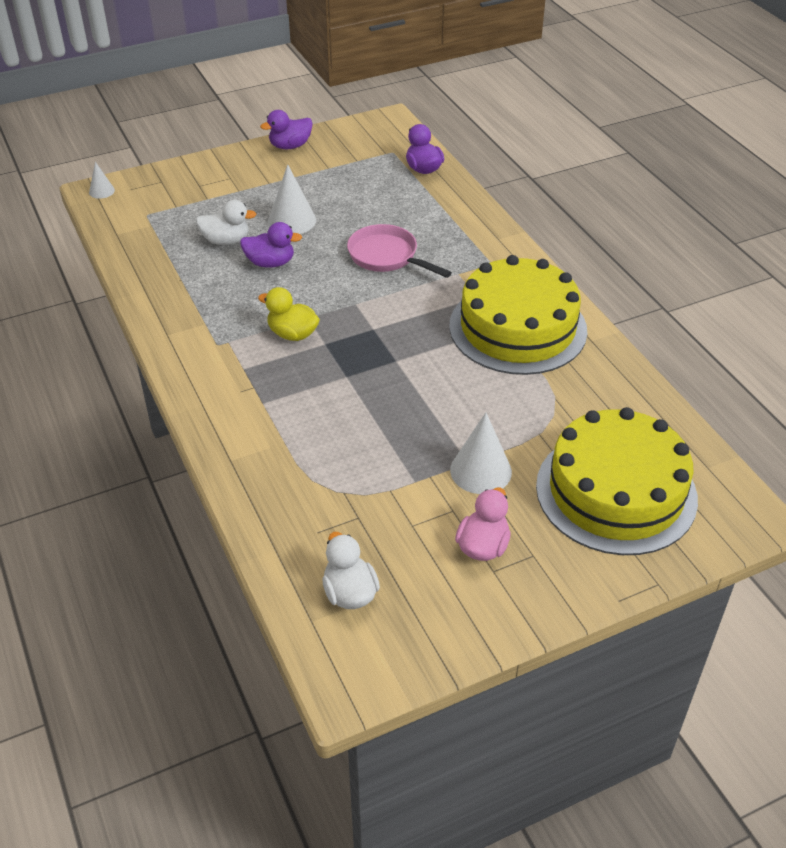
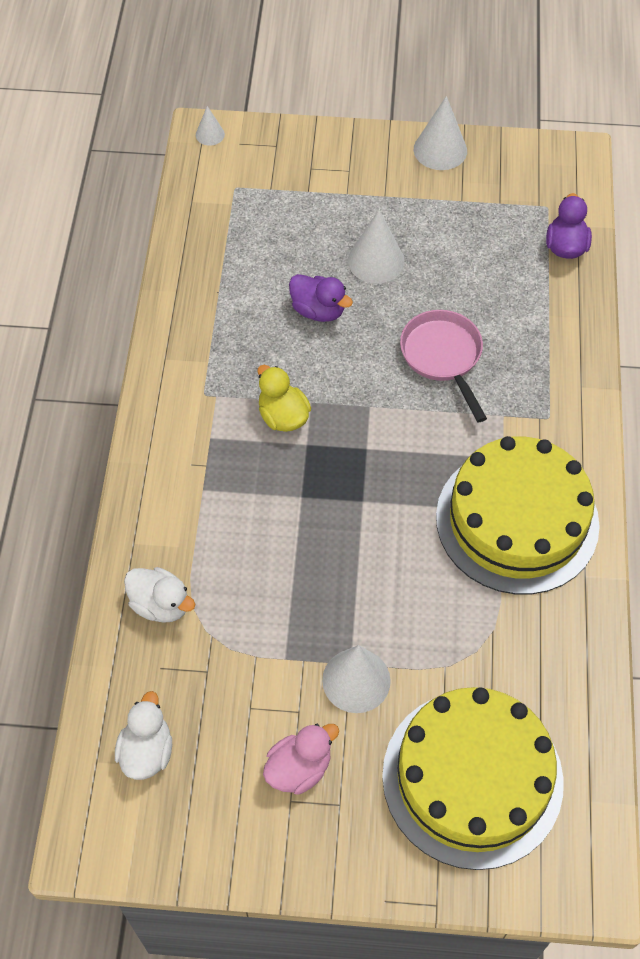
camera: 30 degrees right, 15 degrees up
white duck [196,200,257,245] -> white duck moved to [124,567,196,623]
purple duck [260,110,313,149] -> white cone [414,96,467,170]

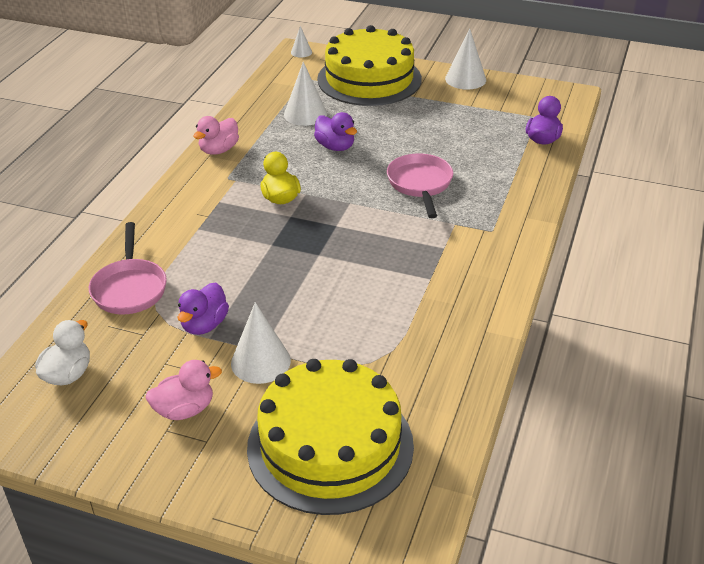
camera: 15 degrees right, 20 degrees down
white duck [124,567,196,623] -> pink pan [89,222,167,315]
white cone [348,210,404,283] -> white cone moved to [284,62,327,126]
yellow cake [436,436,600,594] -> yellow cake moved to [317,25,422,106]
none -> purple duck [178,283,229,335]
none -> pink duck [193,116,239,155]

